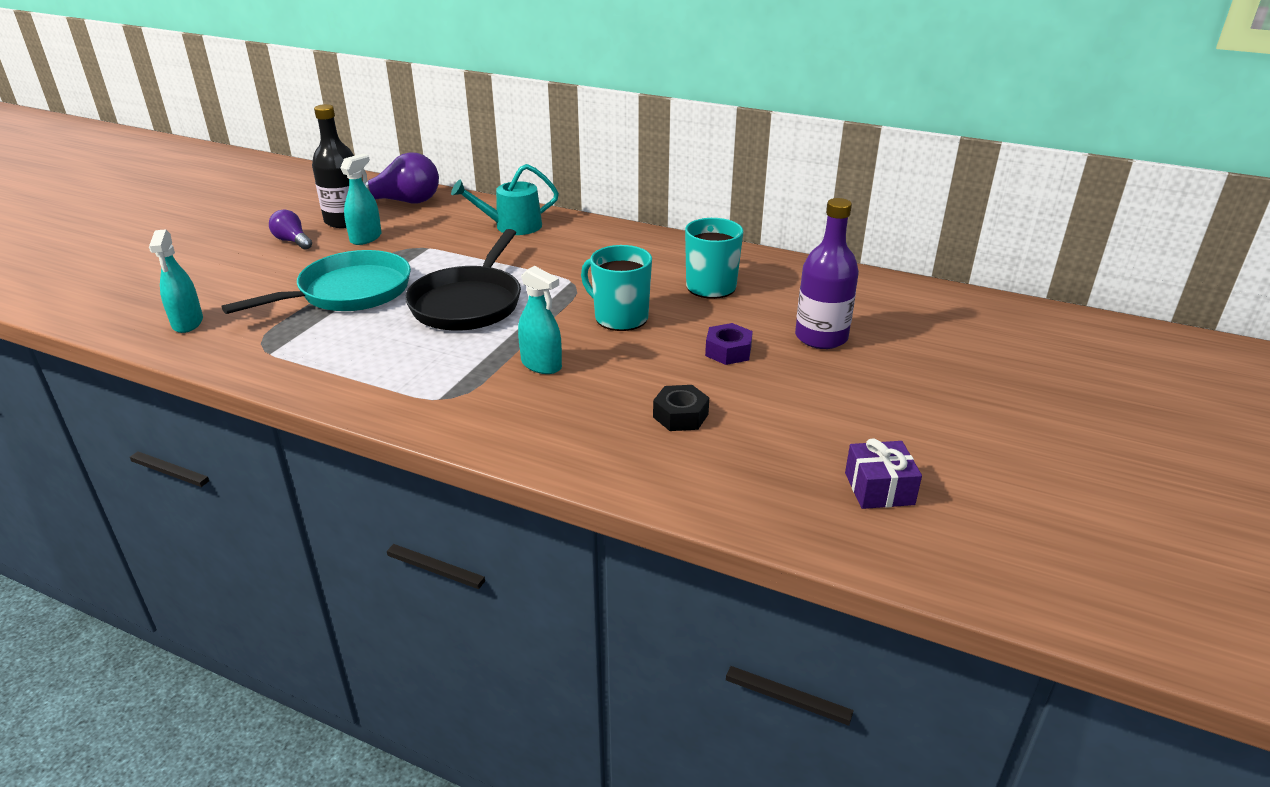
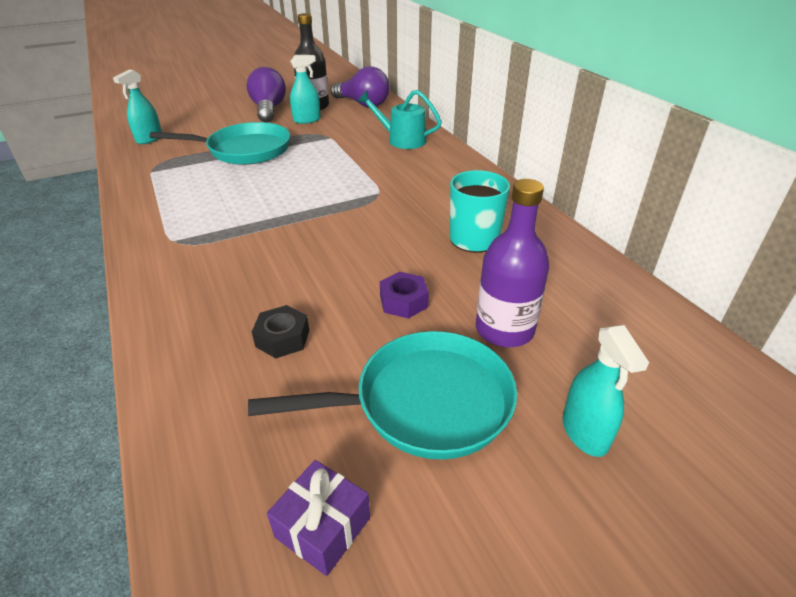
camera: 40 degrees right, 5 degrees up
purple light bulb [269,210,312,250] -> purple light bulb [247,67,286,122], size x1.76
black pan [405,229,521,331] -> none
turquoise spray bottle [518,266,562,374] -> turquoise spray bottle moved to [563,325,649,457]
turquoise mug [581,245,652,331] -> none
none -> turquoise pan [248,331,517,460]

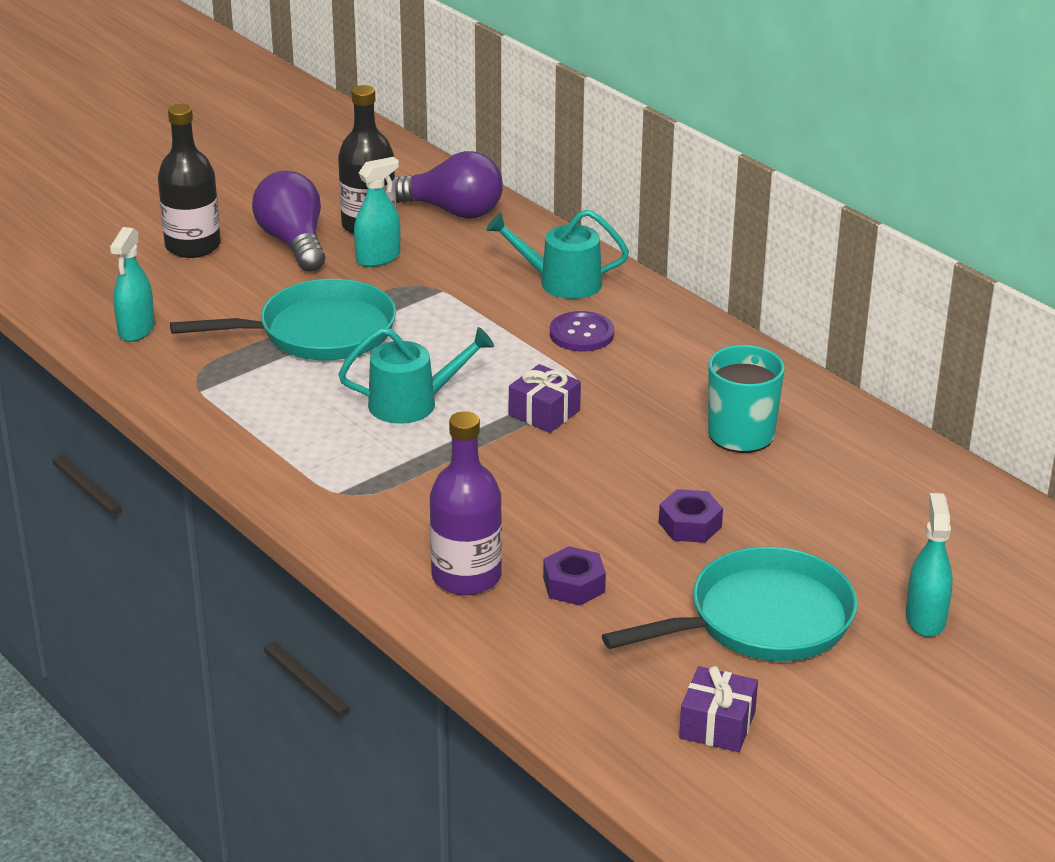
camera: 15 degrees left, 5 degrees down
black nut [252,305,309,358] -> purple nut [543,546,606,606]
purple bottle [476,179,549,347] -> purple bottle moved to [430,411,502,595]
turquoise spray bottle [563,325,649,457] -> turquoise spray bottle turned 150 degrees counterclockwise [906,493,953,637]
none -> black bottle [158,104,221,258]
none -> turquoise watering can [338,327,494,424]
none -> purple gift [509,364,581,433]
none -> purple button [550,311,614,351]

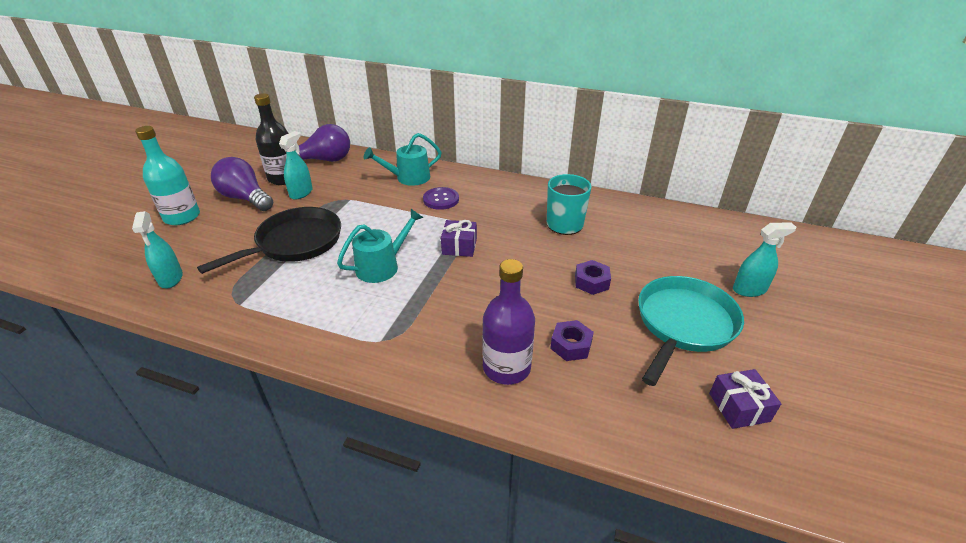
camera: 30 degrees left, 5 degrees up
black bottle [158,104,221,258] -> turquoise bottle [135,126,200,225]
turquoise pan [170,279,396,360] -> black pan [197,207,341,274]
turquoise spray bottle [906,493,953,637] -> turquoise spray bottle turned 105 degrees clockwise [733,222,797,297]

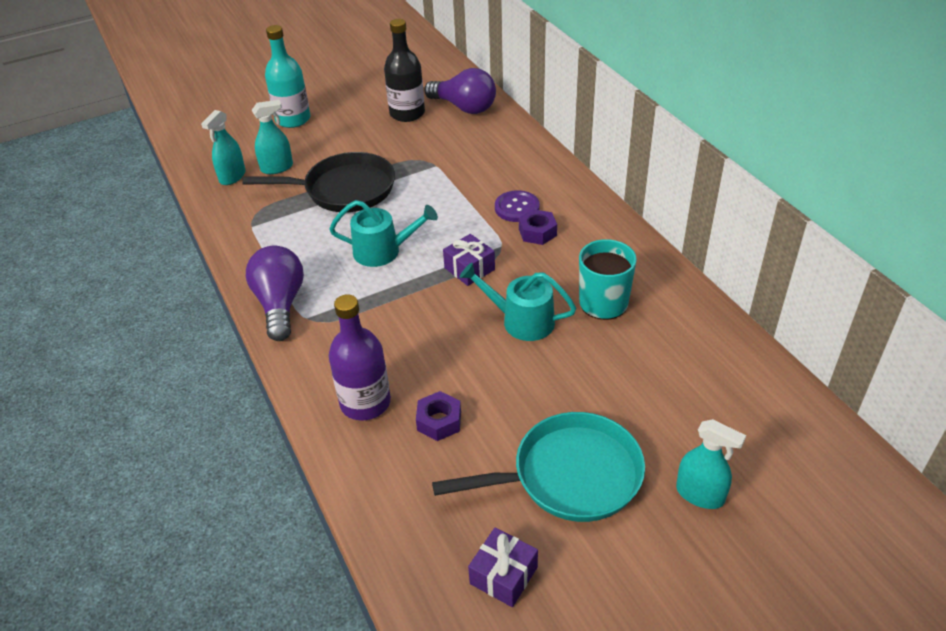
camera: 45 degrees right, 5 degrees up
purple light bulb [211,157,273,211] -> purple light bulb moved to [246,245,304,341]
turquoise spray bottle [279,131,313,200] -> turquoise spray bottle moved to [252,100,293,174]
turquoise watering can [364,133,442,186] -> turquoise watering can moved to [460,263,576,341]
purple nut [575,260,611,295] -> purple nut moved to [519,209,557,245]

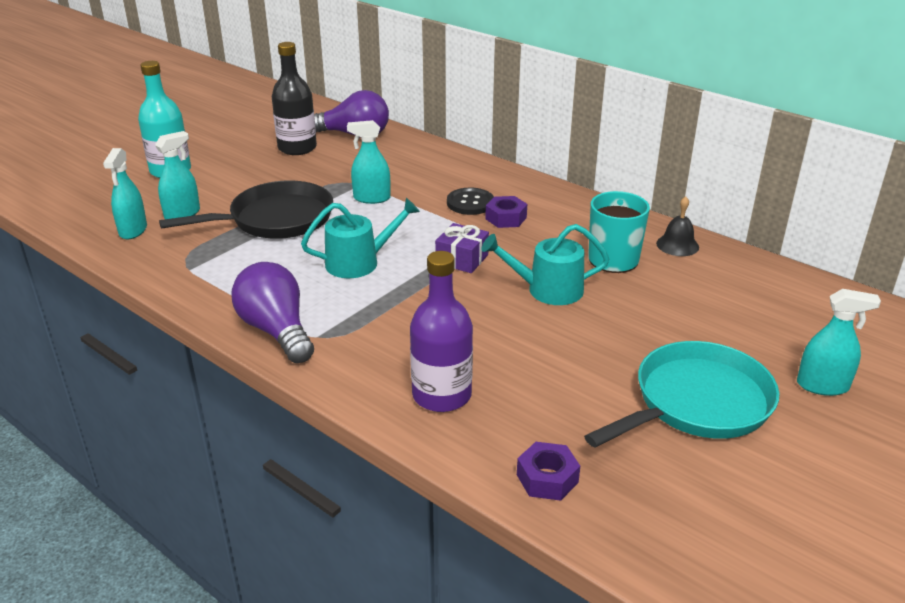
camera: 25 degrees left, 10 degrees down
purple nut [416,391,461,441] -> purple nut moved to [517,442,580,501]
purple gift [468,527,538,607] -> none
purple button [495,190,540,222] -> black button [447,188,494,215]
none -> turquoise spray bottle [347,120,390,204]
none -> black bell [656,196,699,256]

